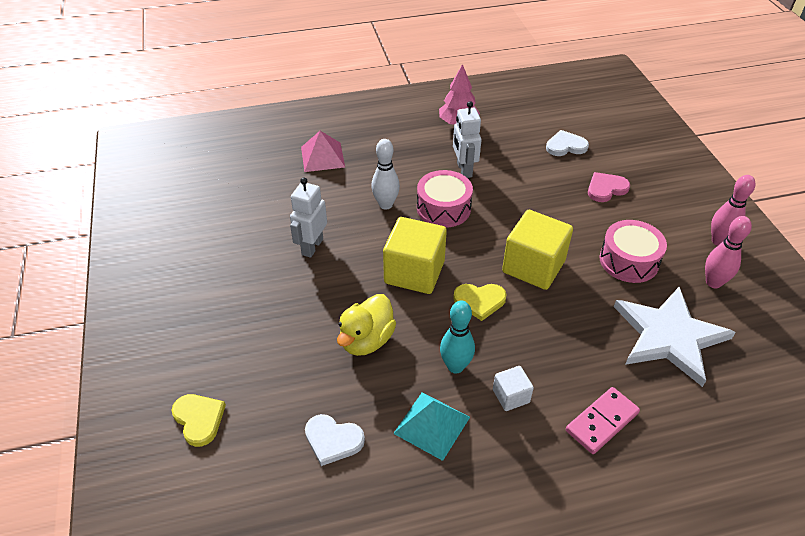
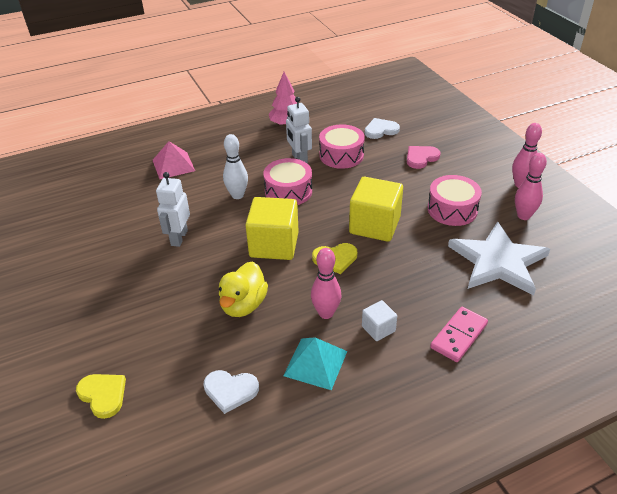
camera: 10 degrees left, 5 degrees down
turquoise bowling pin [440,301,475,374] -> pink bowling pin [311,248,341,319]
none -> pink drum [319,124,365,169]

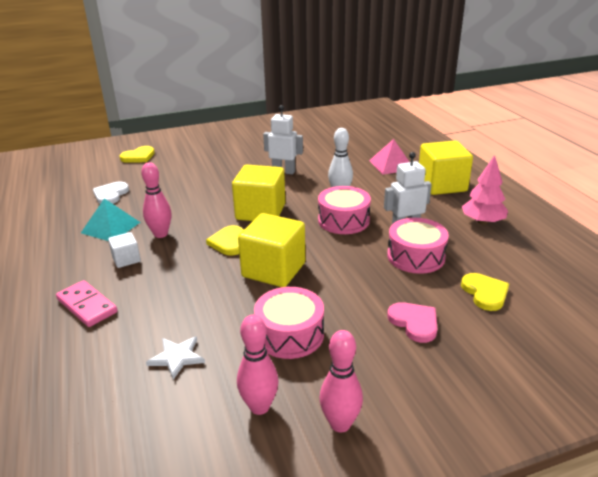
camera: 95 degrees right, 10 degrees down
yellow duck [219,261,268,317] -> none
white heart [365,118,400,139] -> yellow heart [461,273,509,311]
white star [448,221,550,296] -> white star [146,336,205,380], size x0.44
none -> yellow cube [419,141,473,195]

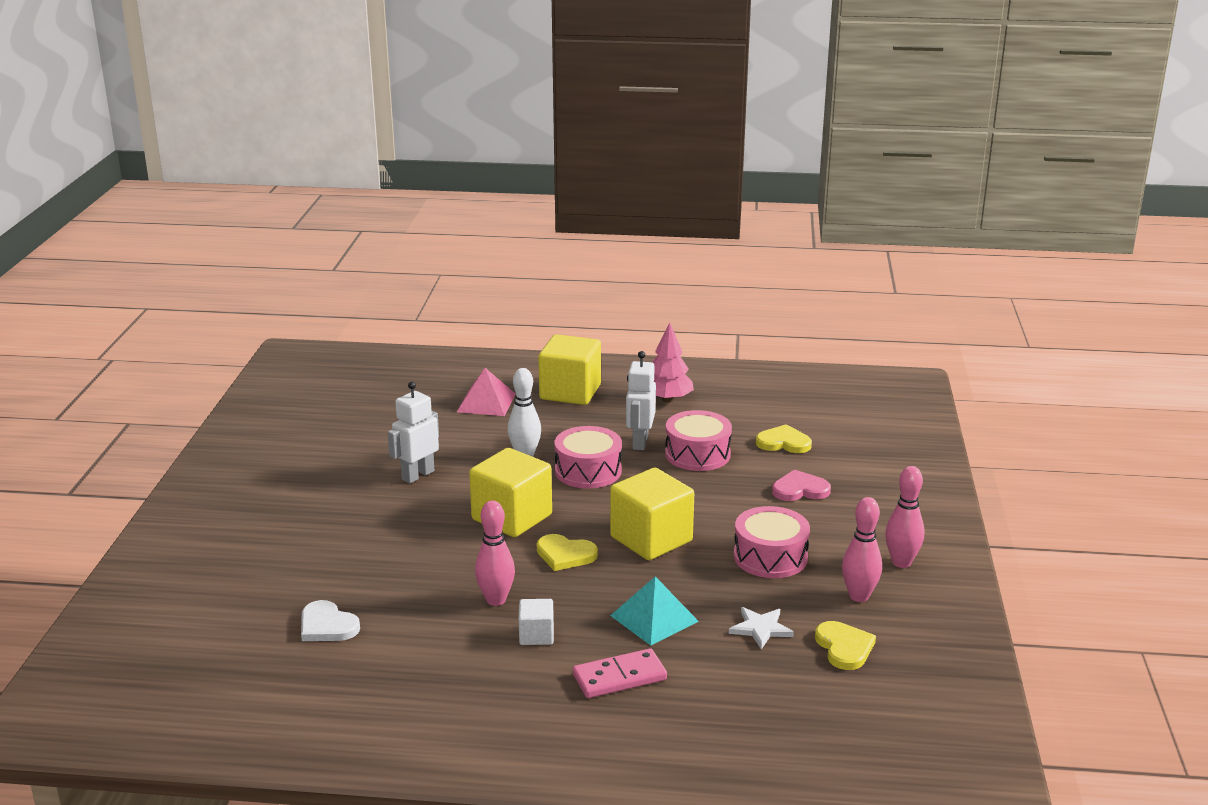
camera: 65 degrees left, 5 degrees down
turquoise pyramid [81,198,140,241] -> turquoise pyramid moved to [610,576,699,646]
yellow heart [120,146,155,163] -> yellow heart moved to [815,621,876,670]

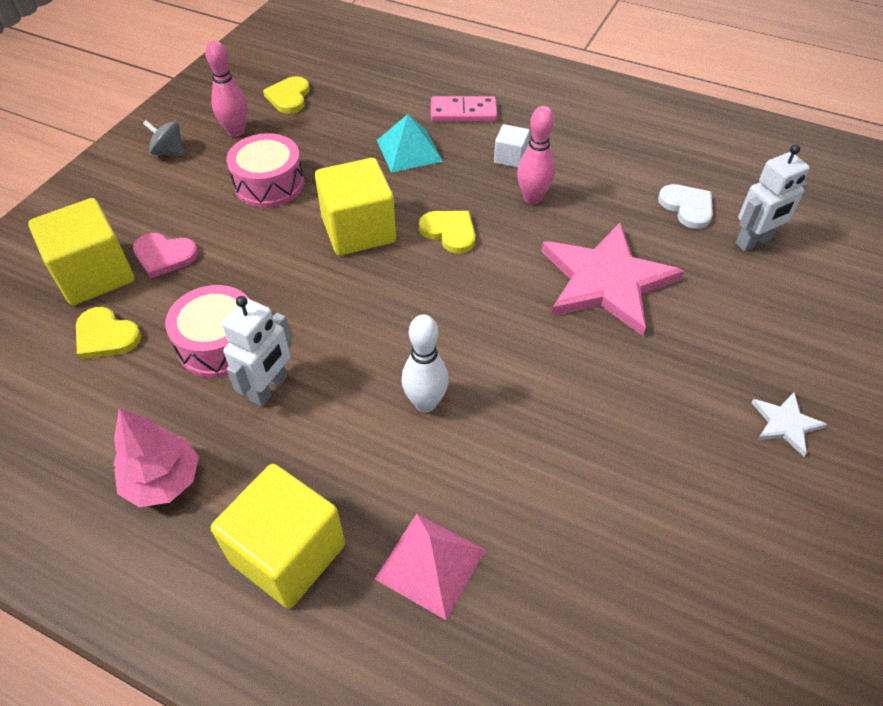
camera: 160 degrees left, 25 degrees up
white robot [388,381,439,484] -> white robot moved to [736,144,810,251]
yellow cube [469,448,552,537] -> yellow cube moved to [28,198,134,305]
pink drum [555,426,622,488] -> none
white star [729,607,794,649] -> white star moved to [751,393,827,456]
pink bowling pin [885,466,924,568] -> grey spinning top [143,120,185,156]
none -> pink star [542,223,684,336]

